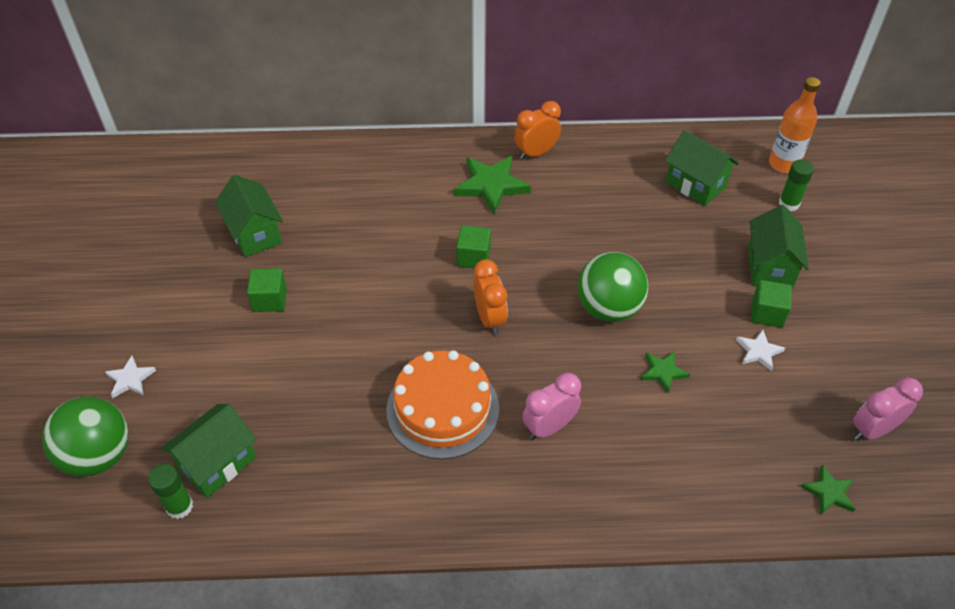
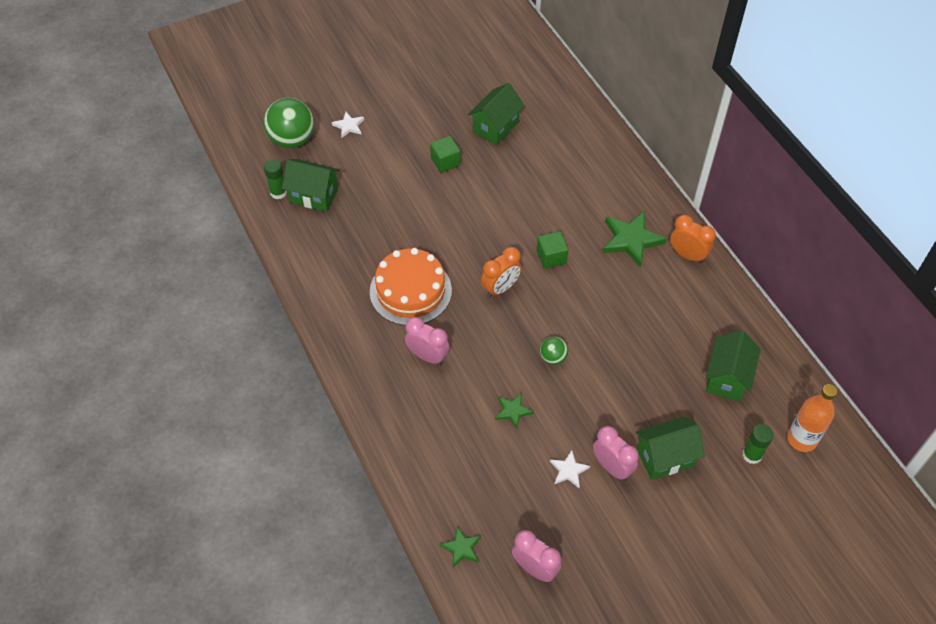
camera: 65 degrees right, 5 degrees up
green ball [578,252,648,322] -> green ball [540,337,568,365], size x0.50
green cube [751,280,792,328] -> pink clock [593,426,639,481]

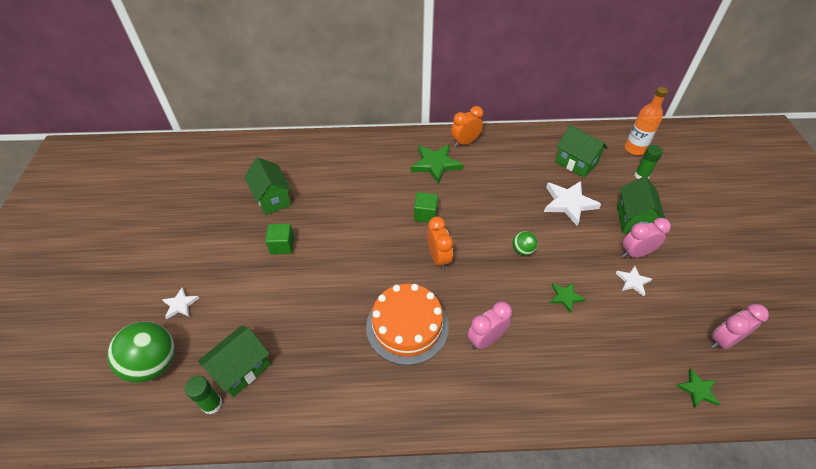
camera: 65 degrees left, 5 degrees down
none -> white star [544,181,601,226]

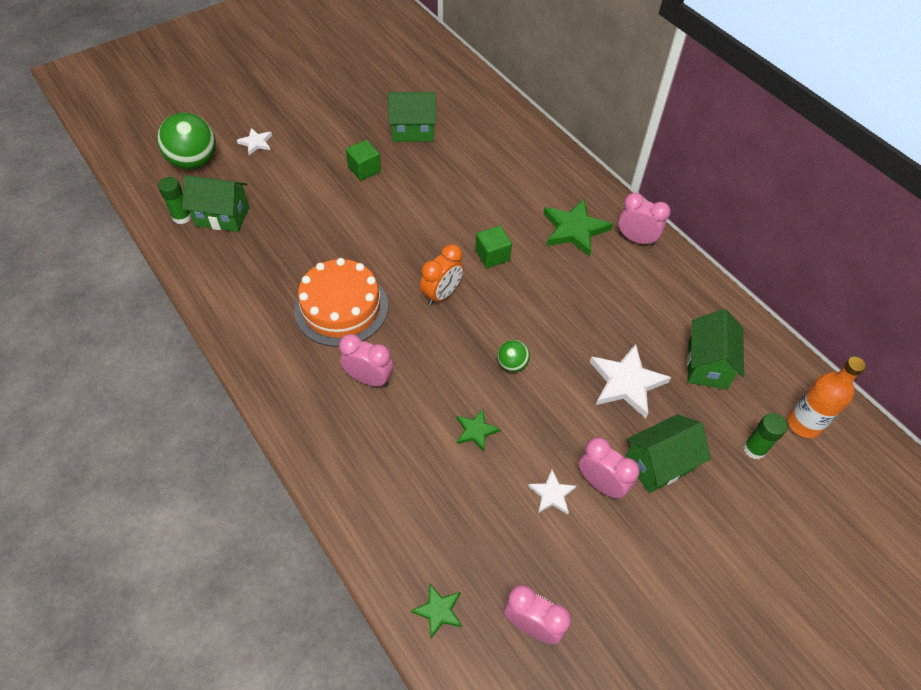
camera: 55 degrees right, 5 degrees up
green house [244,157,292,215] -> green house turned 60 degrees clockwise [388,92,436,142]
orange clock [451,106,483,147] -> pink clock [618,193,671,246]

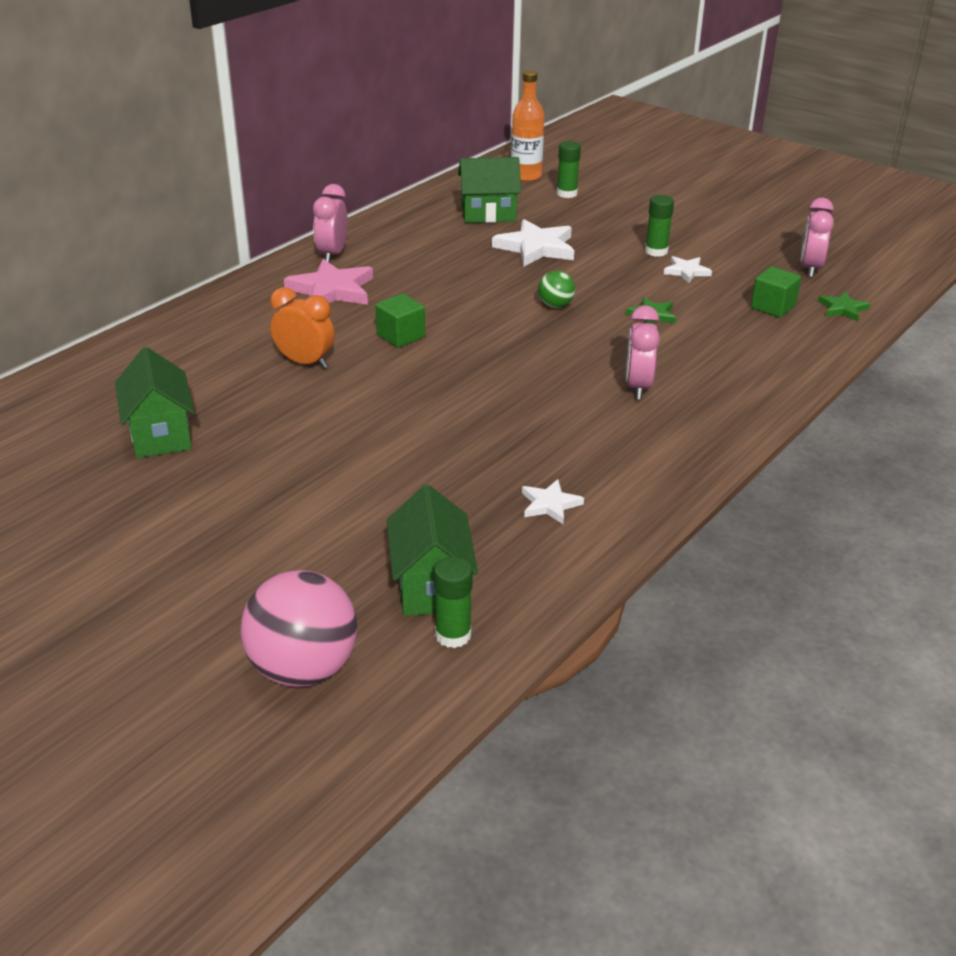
camera: 105 degrees left, 20 degrees down
green ball [157,113,216,170] -> pink ball [240,570,357,687]
white star [237,128,272,155] -> white star moved to [522,479,584,525]
orange cake [294,258,388,347] -> none
green cube [346,140,381,181] -> green cube moved to [751,266,801,318]
orange clock [420,244,464,306] -> orange clock moved to [270,287,335,369]
green star [543,198,613,257] -> pink star [284,259,373,305]
pink clock [579,437,640,499] -> green glue stick [645,195,674,257]
green house [626,414,711,493] -> none

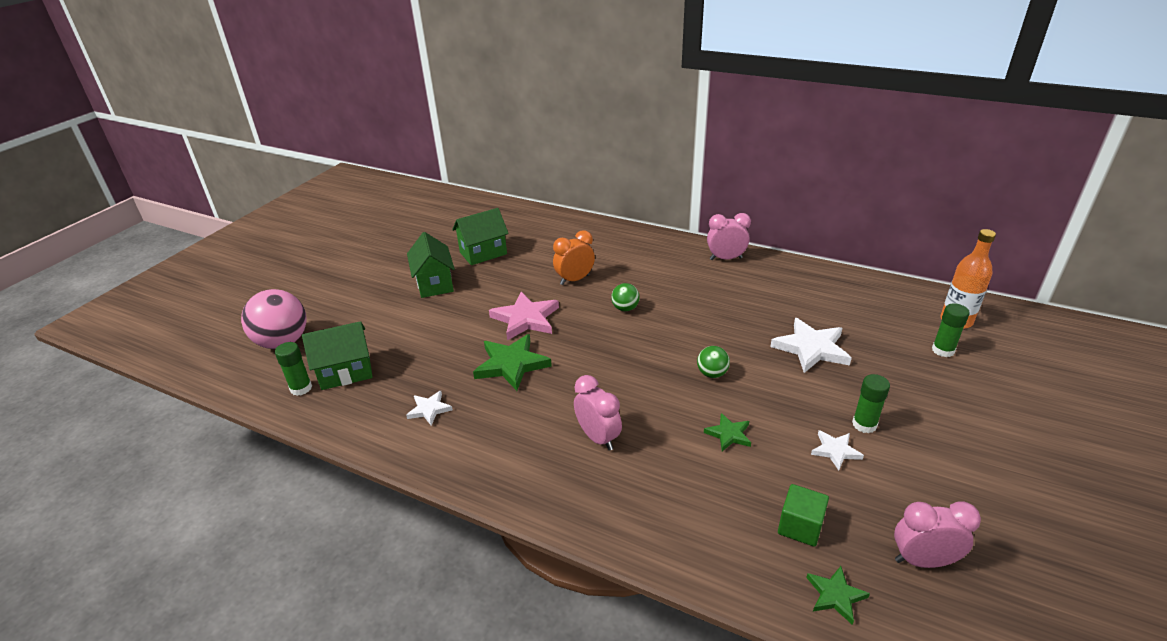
camera: 80 degrees right, 0 degrees up
orange clock [270,287,335,369] -> orange clock turned 135 degrees counterclockwise [553,230,595,285]
pink star [284,259,373,305] -> pink star moved to [489,292,559,340]
green cube [375,294,425,348] -> green ball [611,283,640,311]
green house [458,157,521,223] -> green house moved to [407,232,455,298]
pink clock [626,305,660,400] -> pink clock turned 60 degrees clockwise [574,375,622,451]
none -> green star [473,334,552,391]

